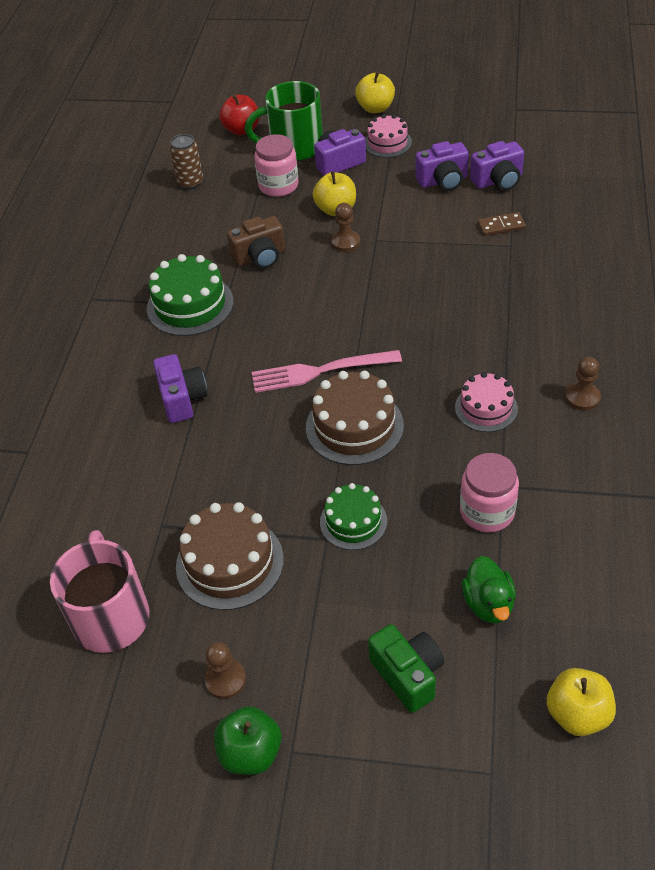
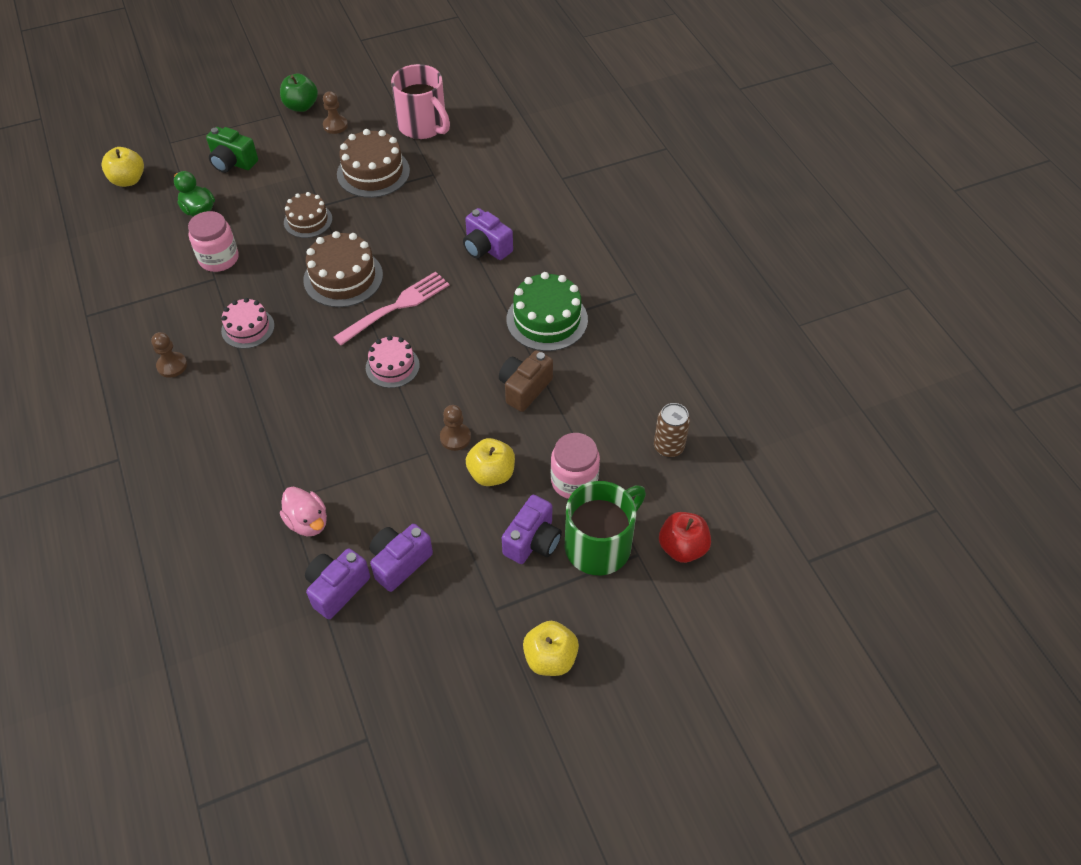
camera: 145 degrees right, 5 degrees up
green cake [320,483,387,550] -> brown cake [284,192,332,238]
pink cake [365,114,412,158] -> pink cake moved to [366,336,420,388]
brown domino [478,212,526,236] -> pink duck [280,487,327,536]

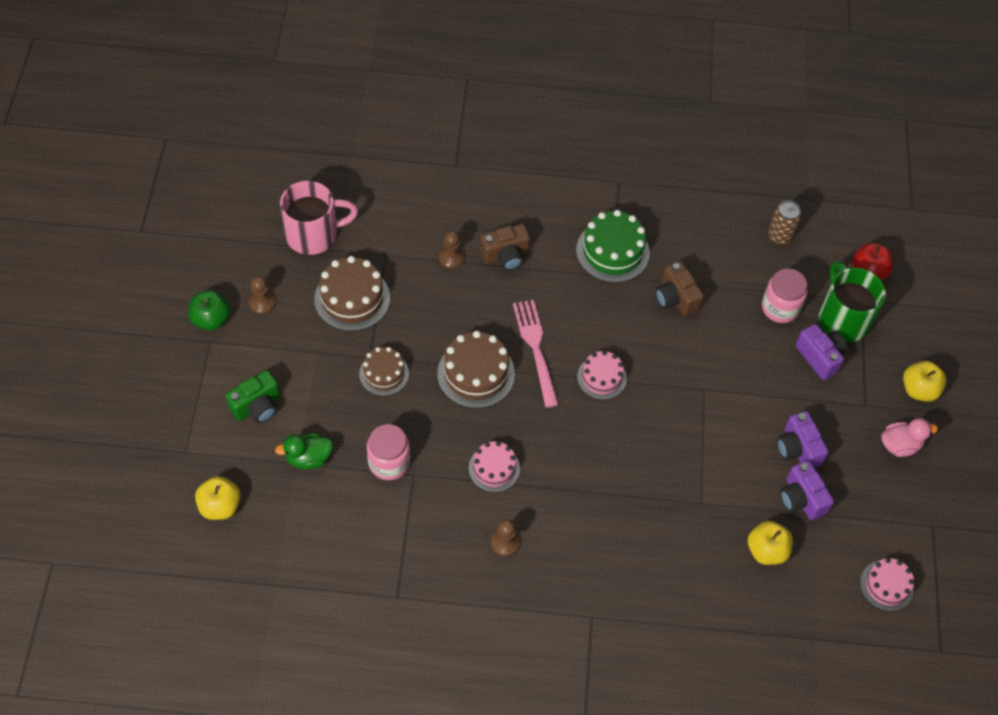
camera: 65 degrees left, 5 degrees up
pink duck [280,487,327,536] -> pink duck moved to [881,418,938,457]
brown pawn [440,405,471,451] -> brown pawn moved to [439,231,464,269]
purple camera [463,208,513,260] -> brown camera [480,224,530,271]
yellow apple [466,438,515,486] -> yellow apple moved to [748,521,793,565]
none -> pink cake [860,558,914,611]

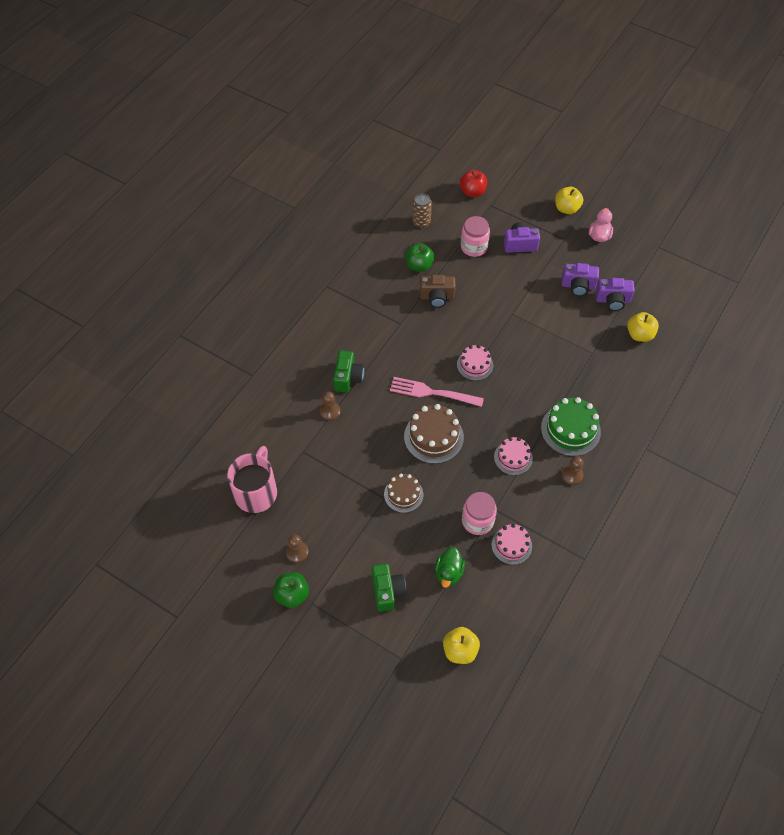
camera: 60 degrees left, 0 degrees up
brown cake [314,256,390,331] -> none
brown camera [480,224,530,271] -> green camera [333,350,364,393]
green cake [576,210,650,283] -> green cake moved to [541,397,601,456]
green mug [819,261,886,342] -> none
pink cake [860,558,914,611] -> pink cake moved to [491,524,532,565]
none -> green apple [406,243,435,272]

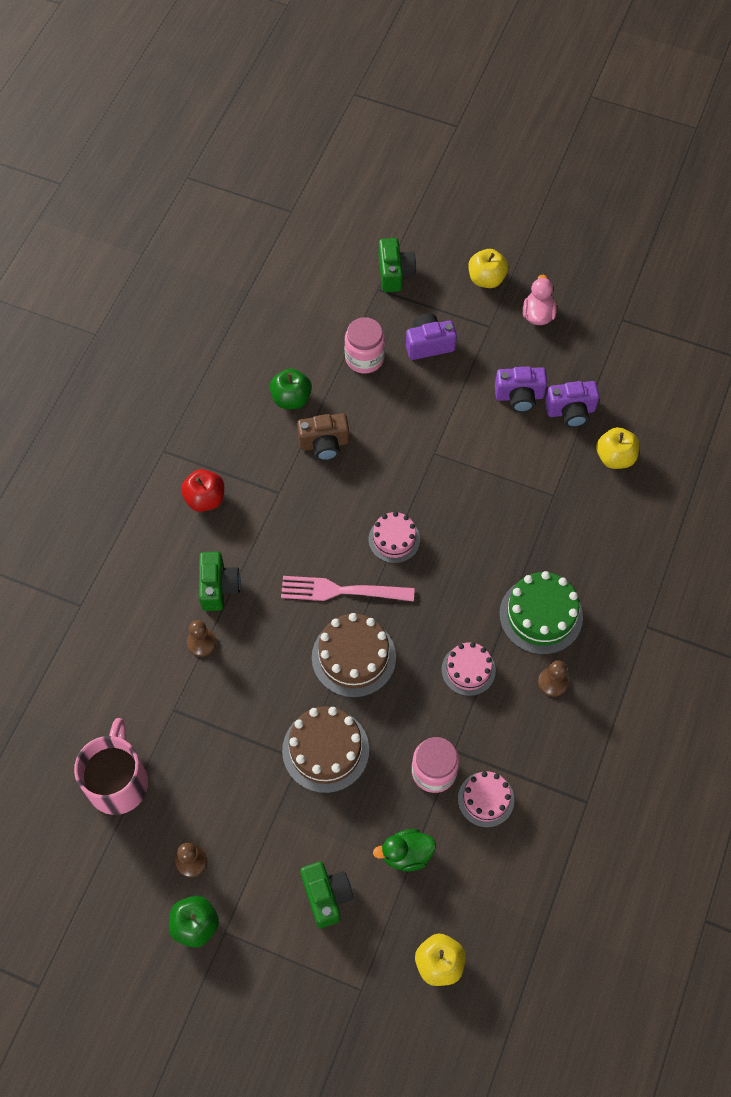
camera: 10 degrees left, 5 degrees up
brown cake [384,474,423,513] -> brown cake [282,706,369,793], size x1.57
brown can [413,193,432,228] -> none
green duck [435,547,465,588] -> green duck turned 75 degrees clockwise [373,829,436,871]
red apple [460,170,487,197] -> red apple moved to [181,469,224,512]
none -> green camera [379,238,416,292]

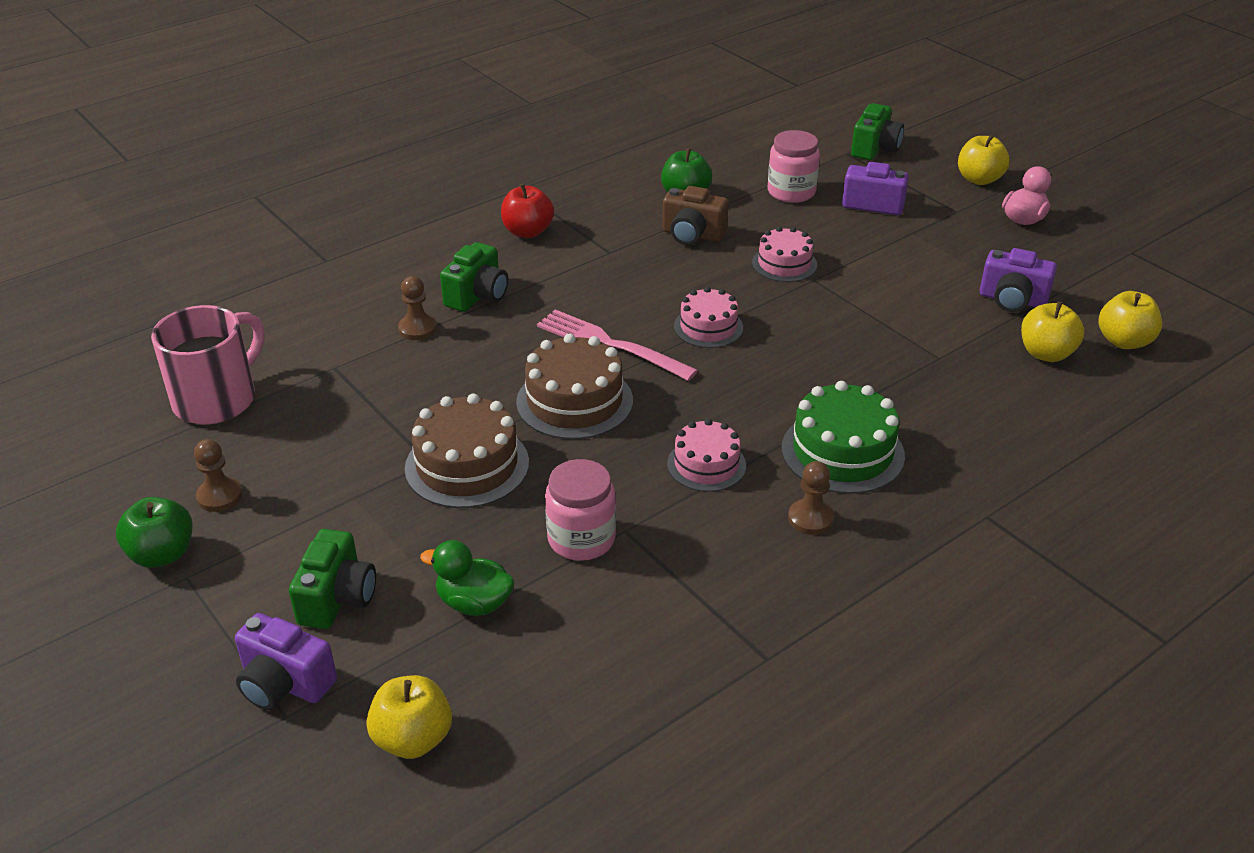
camera: 30 degrees right, 25 degrees down
pink cake [458,771,514,828] -> pink cake moved to [752,226,817,282]
purple camera [495,366,547,412] -> purple camera moved to [235,613,337,710]
none -> yellow apple [1099,291,1162,349]

